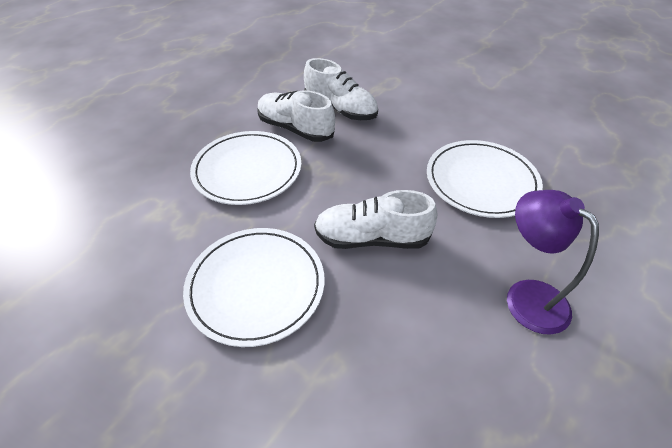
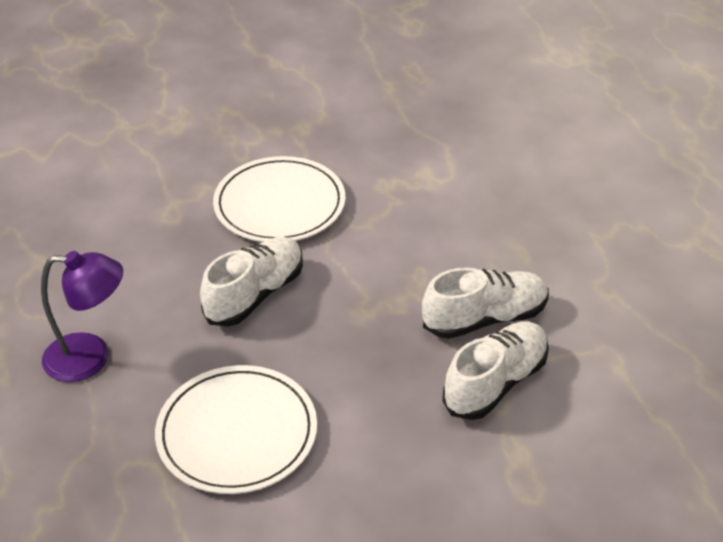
camera: 125 degrees right, 5 degrees down
white plate [190,131,301,205] -> none
white shoe [304,58,378,120] -> white shoe turned 150 degrees clockwise [442,322,549,420]

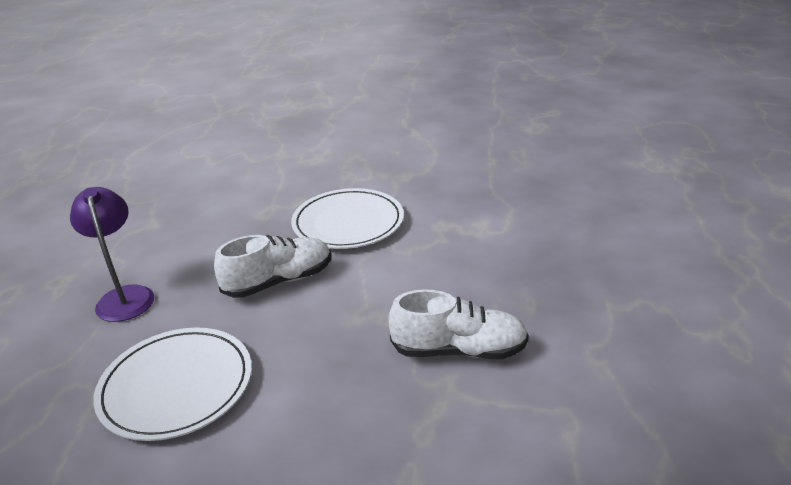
camera: 25 degrees right, 10 degrees down
purple lamp [41,251,123,382] -> purple lamp turned 135 degrees counterclockwise [70,187,154,322]
white shoe [442,322,549,420] -> none

